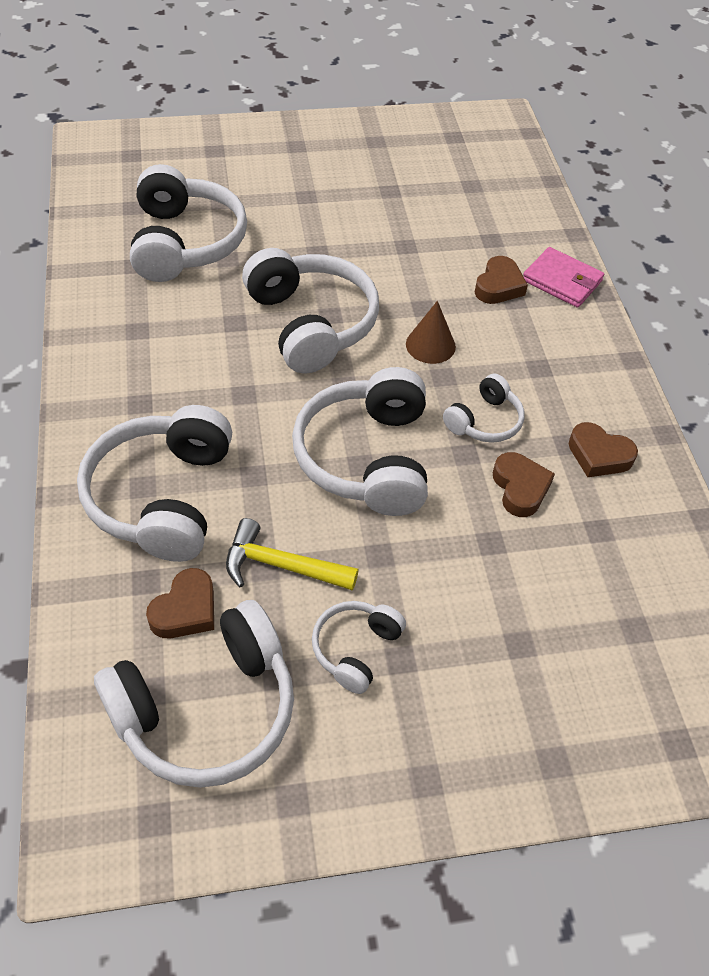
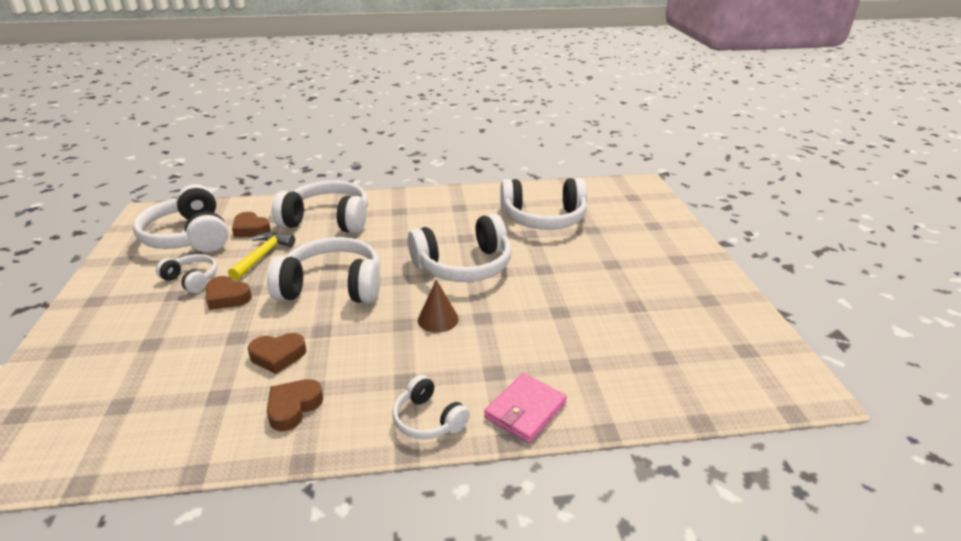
camera: 95 degrees right, 20 degrees down
white headphones [443,374,525,443] -> white headphones moved to [393,375,470,440]
brown heart [475,256,528,304] -> brown heart moved to [206,276,252,310]

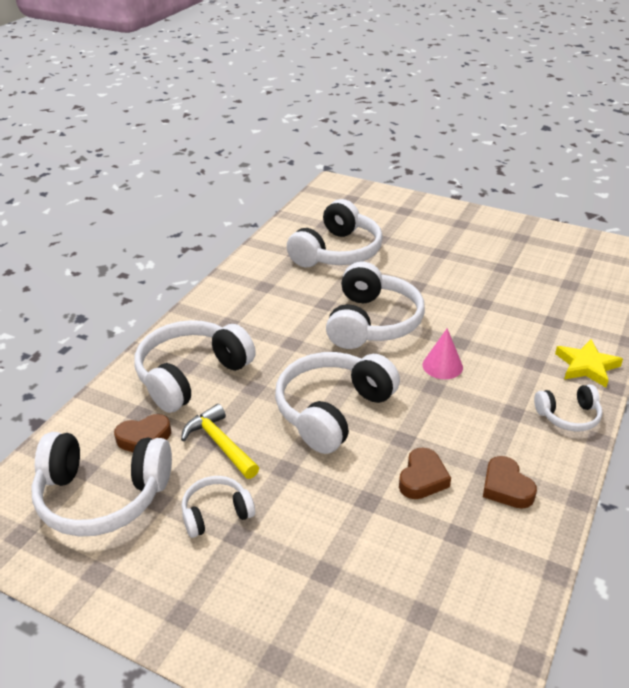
camera: 55 degrees left, 5 degrees up
brown heart [206,276,252,310] -> none
brown cone [418,280,459,333] -> pink cone [423,328,463,379]
pink wallet [484,373,567,443] -> yellow star [555,339,623,388]

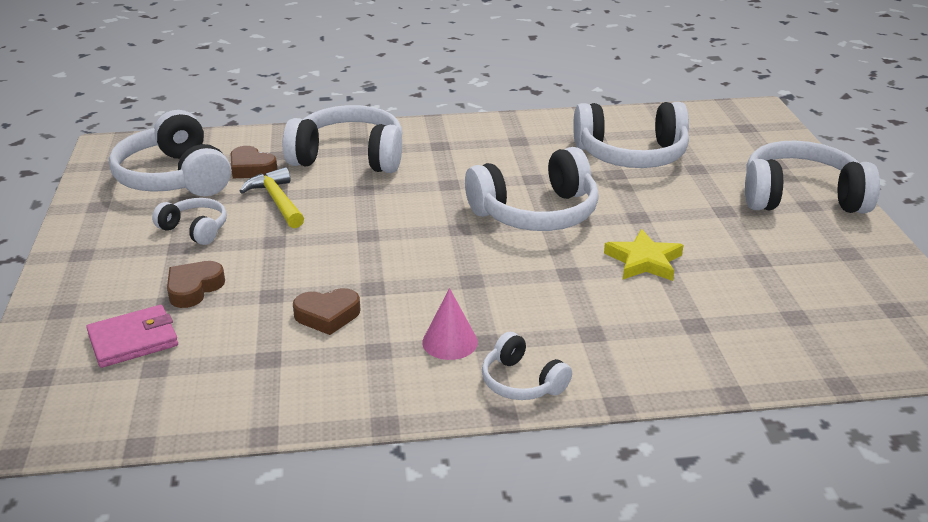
camera: 55 degrees right, 5 degrees down
yellow hammer [181,404,259,479] -> yellow hammer turned 45 degrees counterclockwise [240,167,304,228]
white headphones [275,352,400,454] -> white headphones moved to [745,141,880,213]
pink cone [423,328,463,379] -> pink cone moved to [422,288,478,360]
brown heart [483,456,537,509] -> brown heart moved to [167,261,225,308]
yellow star [555,339,623,388] -> yellow star moved to [604,229,683,281]
none -> pink wallet [86,305,178,368]

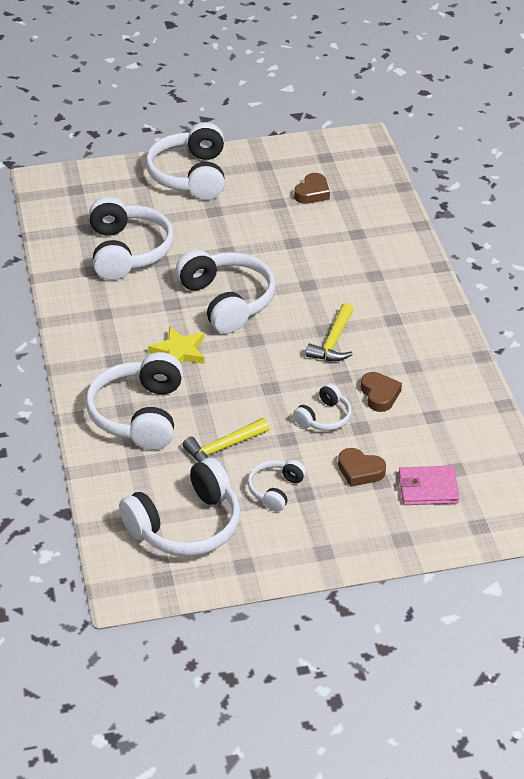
camera: 95 degrees left, 10 degrees up
pink wallet [86,305,178,368] -> pink wallet turned 60 degrees counterclockwise [399,466,460,505]
brown heart [231,146,278,178] -> brown heart moved to [294,173,330,204]
pink cone [422,288,478,360] -> none
white headphones [482,332,572,400] -> white headphones moved to [293,383,352,431]
yellow star [604,229,683,281] -> yellow star moved to [148,326,205,364]
none -> yellow hammer [305,303,354,361]

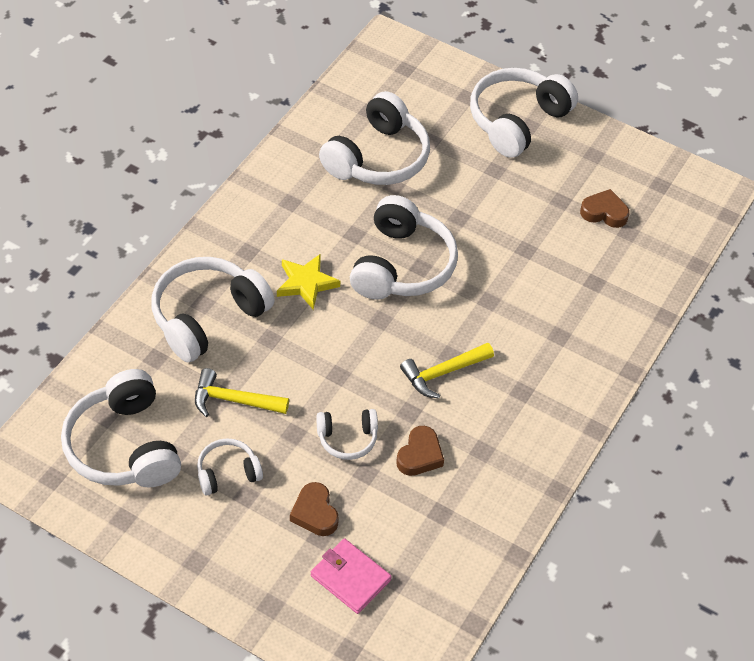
camera: 40 degrees right, 10 degrees up
white headphones [119,458,240,556] -> white headphones turned 60 degrees clockwise [61,369,181,488]
brown heart [294,173,330,204] -> brown heart turned 150 degrees counterclockwise [580,189,630,228]

